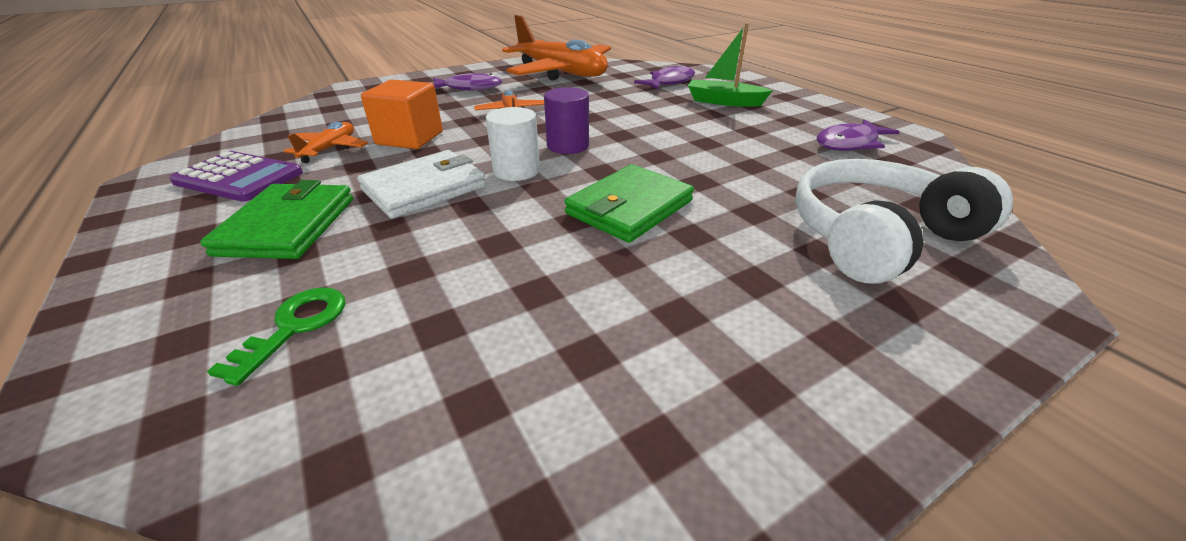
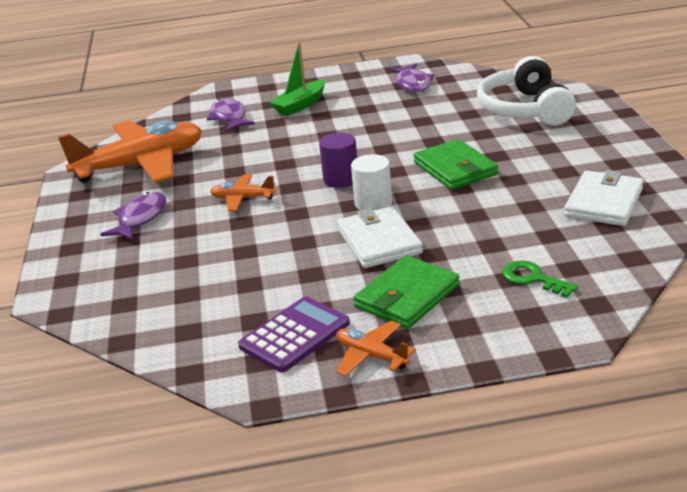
camera: 65 degrees left, 5 degrees down
green wallet [200,180,353,259] -> green wallet turned 75 degrees counterclockwise [353,255,460,329]
orange plane [284,122,368,163] -> orange plane moved to [336,321,416,376]
orange cube [361,80,443,149] -> none
none -> white wallet [564,170,644,226]

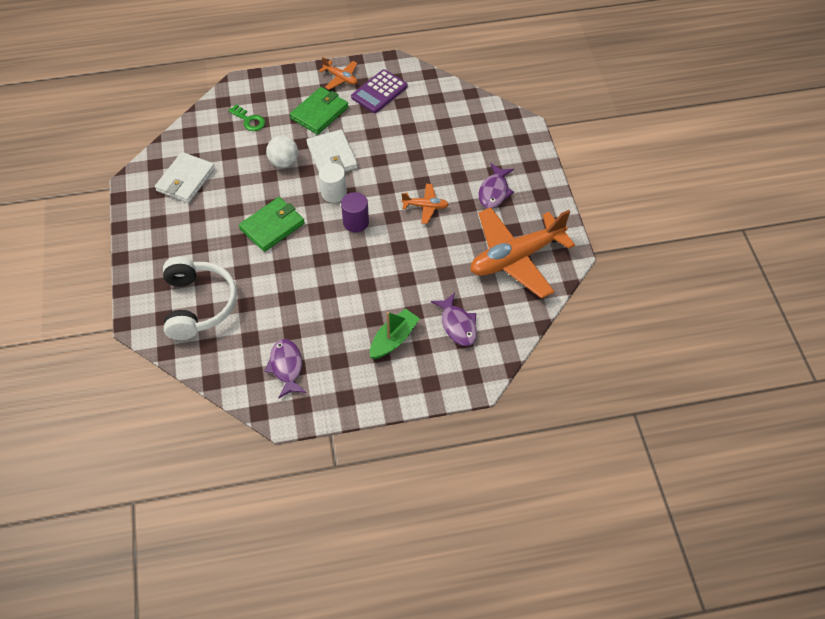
camera: 175 degrees right, 25 degrees up
green wallet [413,139,498,190] -> green wallet turned 75 degrees clockwise [239,197,305,252]
none -> white ball [266,136,298,168]

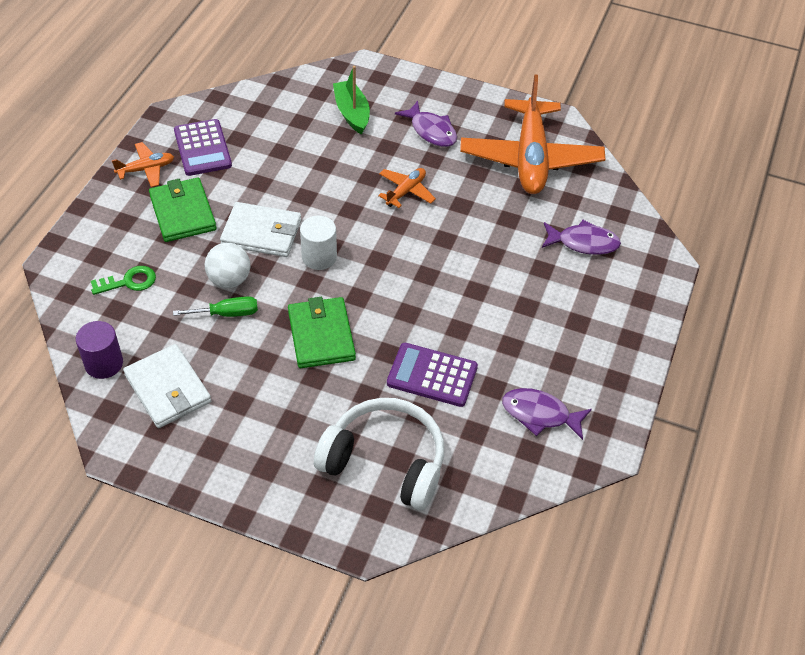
camera: 60 degrees left, 5 degrees down
purple cylinder [341,192,369,232] -> purple cylinder moved to [76,321,123,379]
green boat [370,309,420,359] -> green boat moved to [333,66,370,135]
none -> green screwdriver [173,296,258,317]
none -> purple calculator [387,343,478,407]

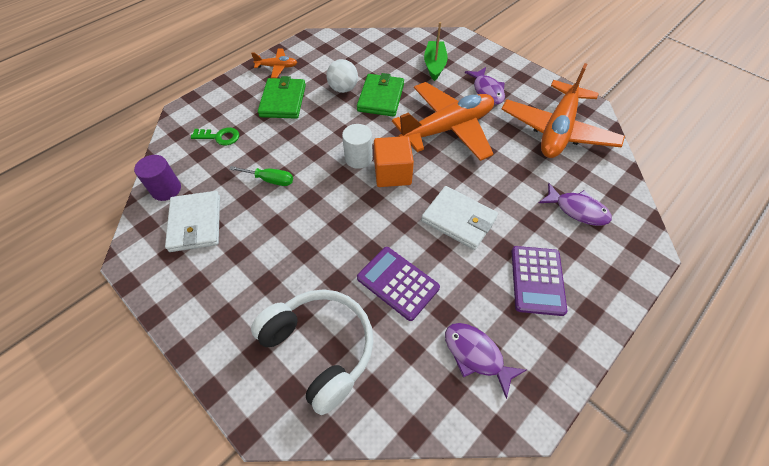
camera: 25 degrees right, 5 degrees up
purple calculator [174,119,232,176] -> purple calculator moved to [512,246,568,316]
white ball [205,243,250,288] -> white ball moved to [326,59,358,93]
white wallet [220,202,301,257] -> white wallet moved to [421,186,498,250]
green wallet [288,297,356,368] -> green wallet moved to [357,73,404,117]
orange plane [378,168,436,208] -> orange plane [392,82,494,161], size x2.26
none -> orange cube [374,136,414,187]

